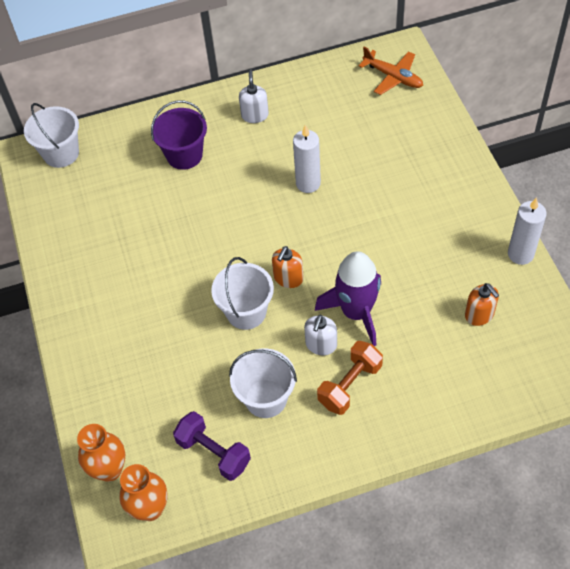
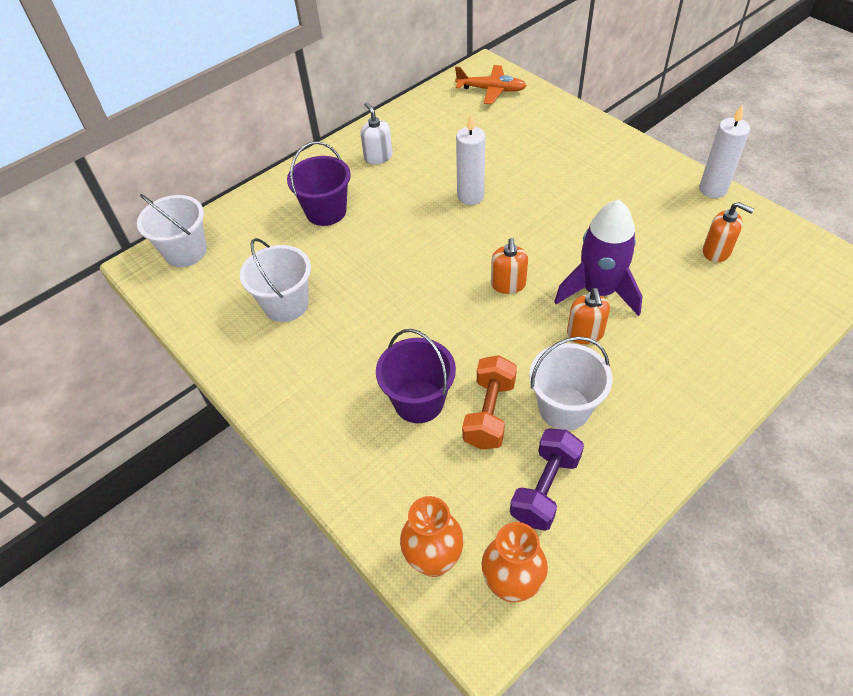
camera: 25 degrees left, 5 degrees down
purple dumbbell [173,411,251,481] -> purple dumbbell turned 75 degrees counterclockwise [510,428,584,531]
white bucket [211,257,274,330] -> white bucket moved to [240,238,311,322]
white soap dispenser [304,315,337,355] -> orange soap dispenser [567,288,610,344]
orange dumbbell [317,341,383,415] -> orange dumbbell moved to [462,355,517,449]
none -> purple bucket [376,329,456,423]

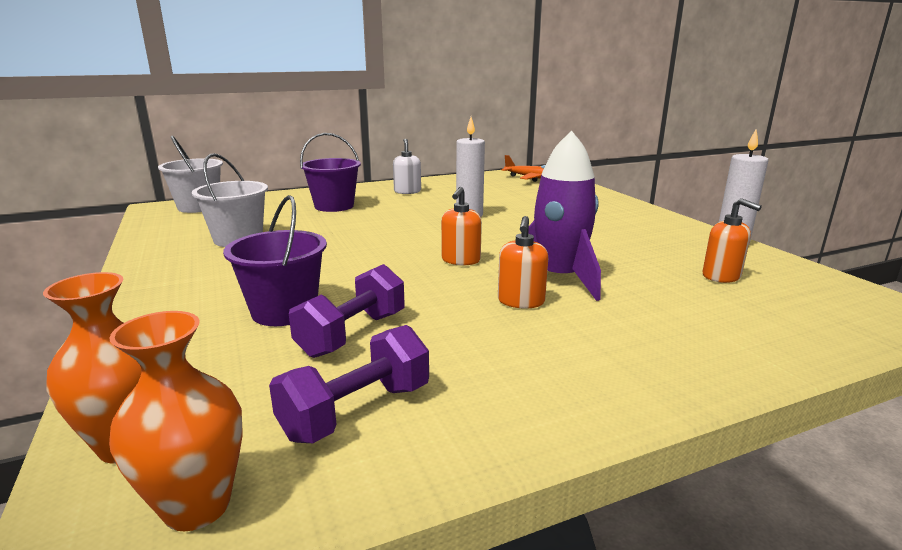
camera: 15 degrees right, 30 degrees down
orange dumbbell [462,355,517,449] -> purple dumbbell [289,264,405,358]
white bucket [529,336,613,430] -> none

